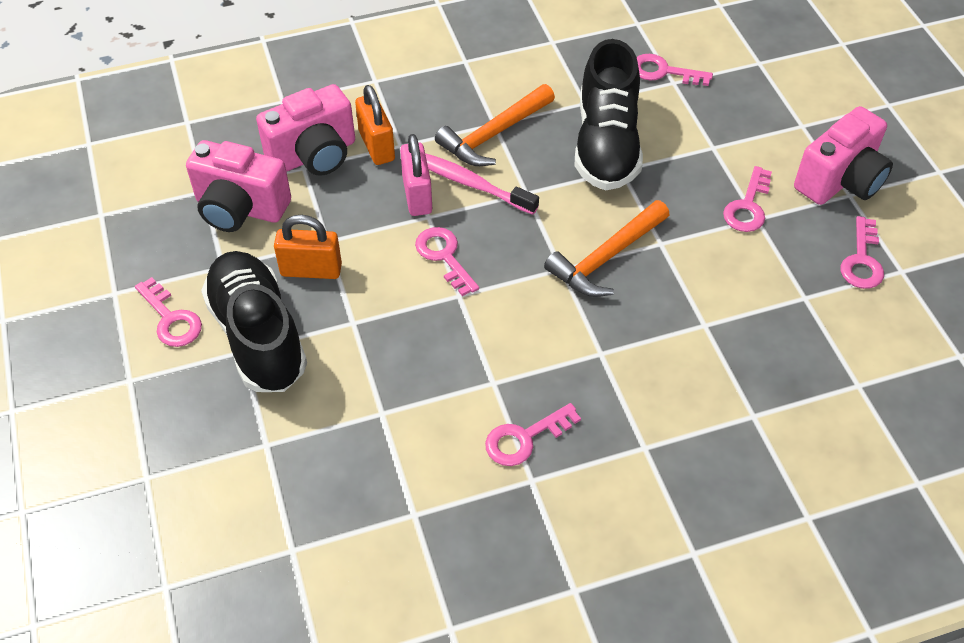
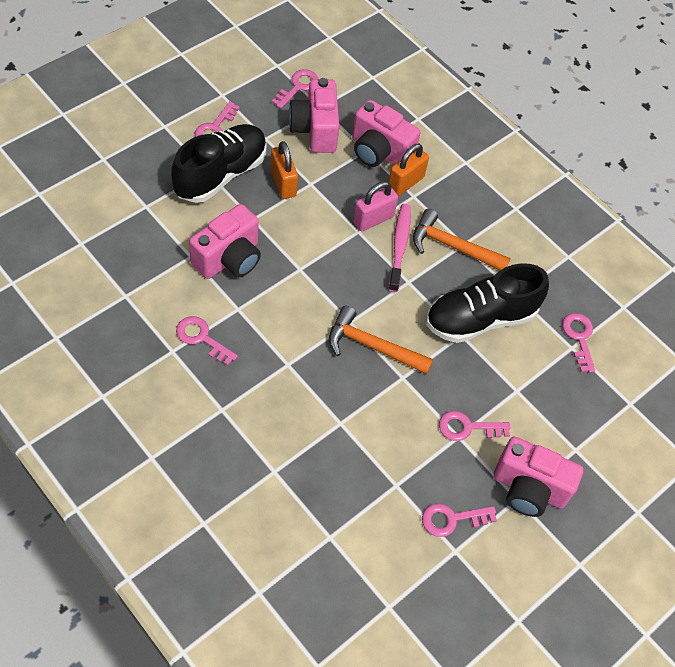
camera: 60 degrees right, 5 degrees up
pink key [415,227,479,296] -> pink key moved to [272,69,319,109]
none -> pink camera [189,204,261,279]

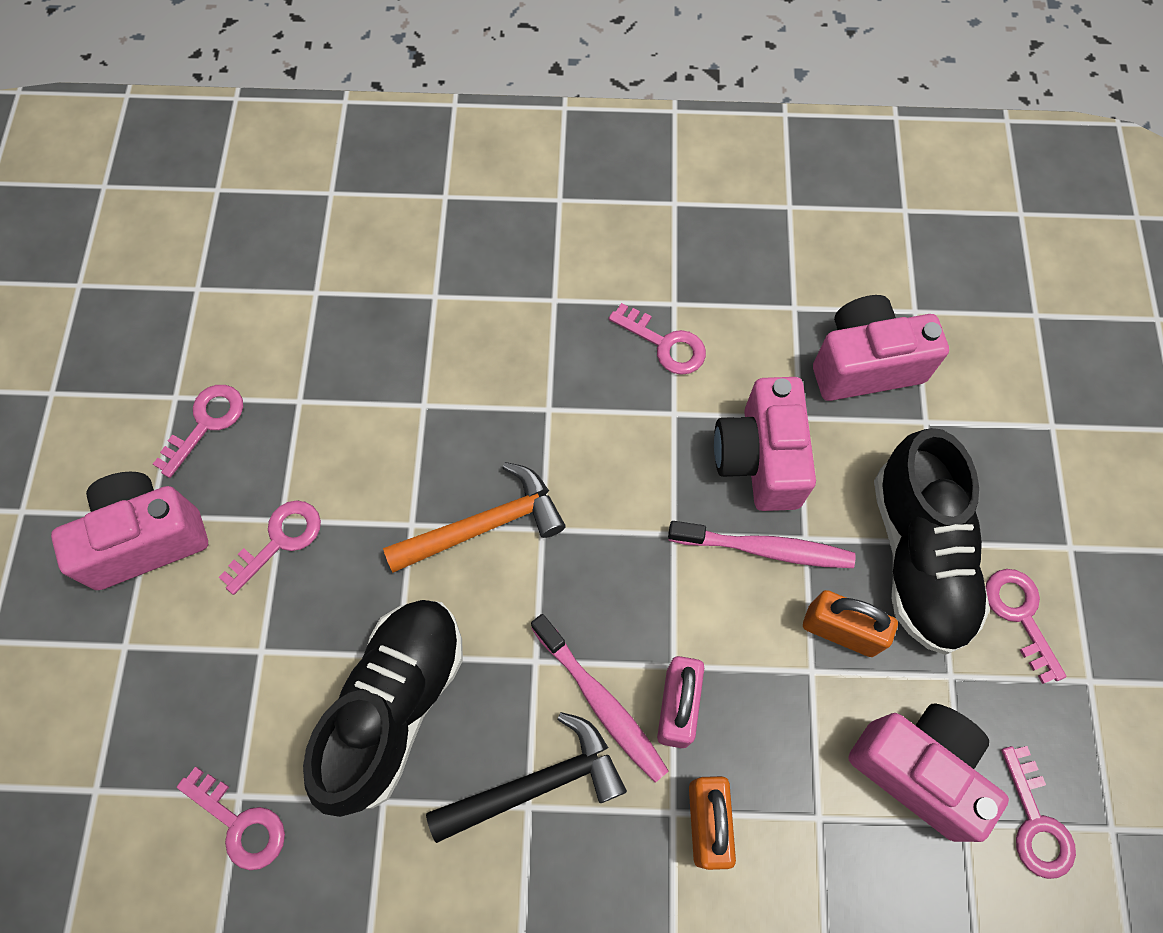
camera: 140 degrees right, 10 degrees up
pink key [176,316,238,366] -> pink key turned 45 degrees clockwise [609,303,706,375]
pink camera [352,100,420,167] -> pink camera moved to [813,295,949,401]
orange hammer [413,209,511,270] -> black hammer [426,712,627,843]
none -> pink toothbrush [668,521,856,568]

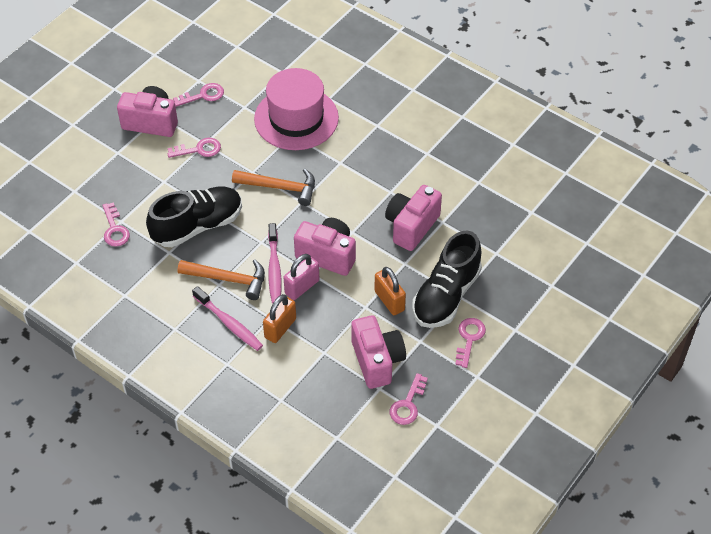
camera: 35 degrees right, 15 degrees down
black hammer [426,712,627,843] -> orange hammer [178,259,265,300]
pink key [609,303,706,375] -> none
pink toothbrush [668,521,856,568] -> pink toothbrush moved to [192,286,263,351]
pink camera [813,295,949,401] -> pink camera moved to [294,218,356,276]
none -> pink hat [254,68,339,150]

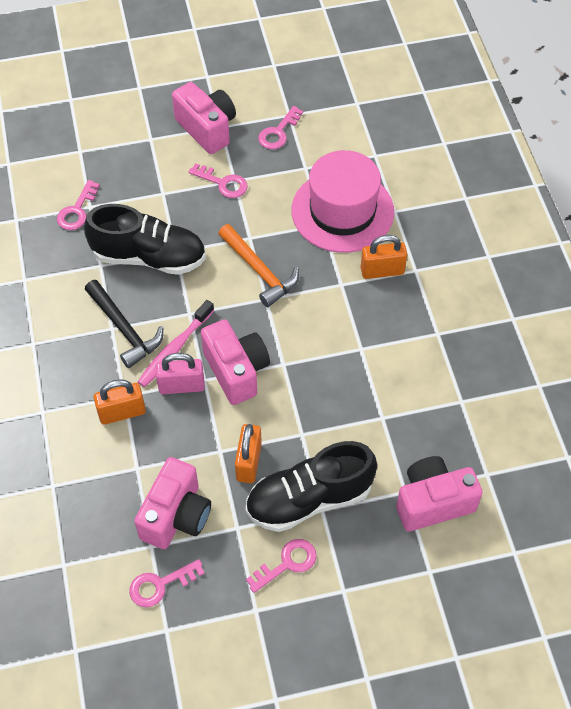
camera: 40 degrees right, 5 degrees up
pink key [173,83,224,107] -> pink key turned 105 degrees clockwise [258,106,303,149]
orange hammer [178,259,265,300] -> black hammer [85,280,163,368]
pink toothbrush [192,286,263,351] -> none
pink camera [385,185,442,251] -> pink camera moved to [396,456,483,532]
none -> orange padlock [361,235,407,279]

